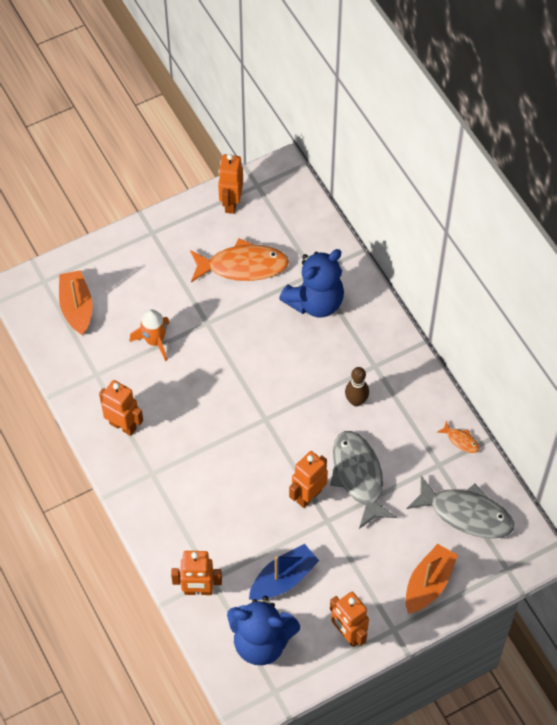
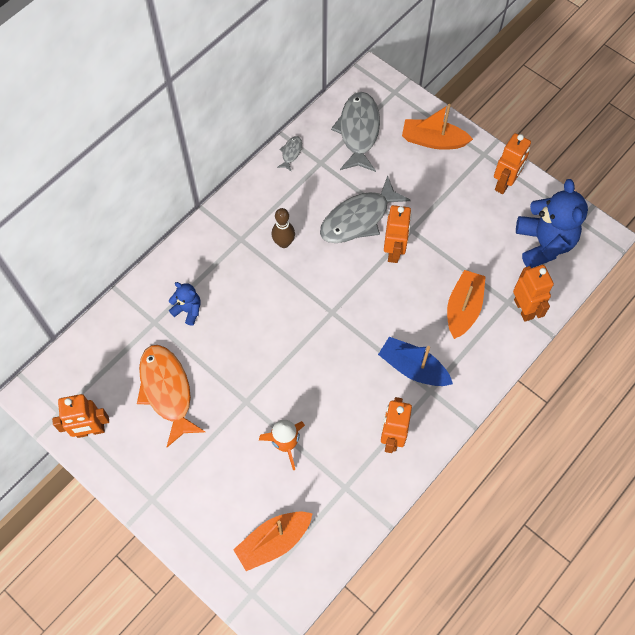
camera: 110 degrees left, 5 degrees up
blue boat [249,544,319,600] -> blue boat moved to [378,337,453,386]
blue teddy bear [279,249,344,318] -> blue teddy bear [169,282,201,326], size x0.50
orange robot [289,451,328,508] -> orange robot turned 105 degrees counterclockwise [384,205,412,263]
orange fish [437,420,479,453] -> grey fish [277,136,302,172]
none -> orange boat [447,270,486,339]

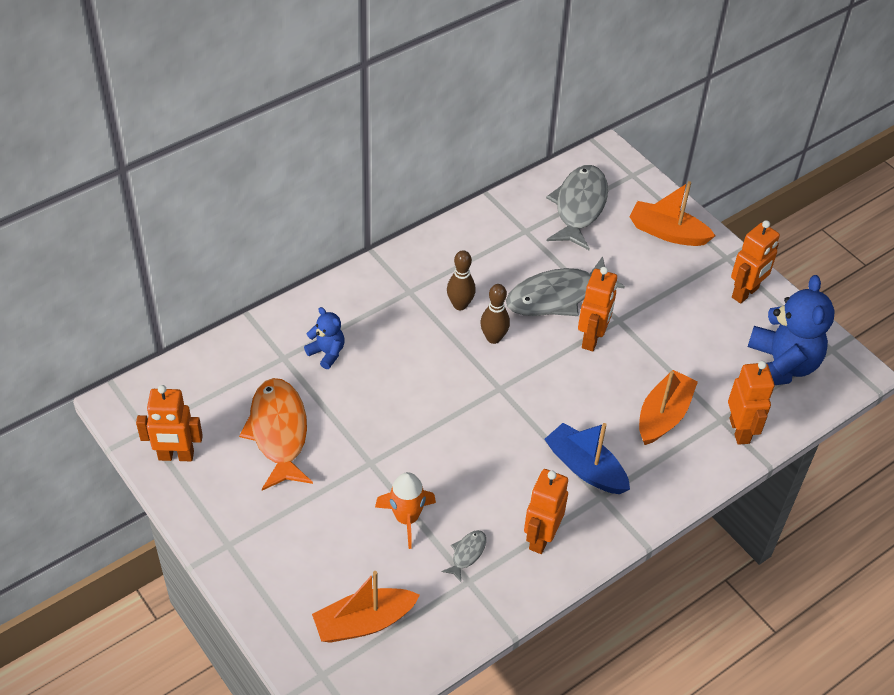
camera: 10 degrees right, 15 degrees down
grey fish [277,136,302,172] -> grey fish moved to [441,530,486,582]
none -> brown bowling pin [480,284,510,344]

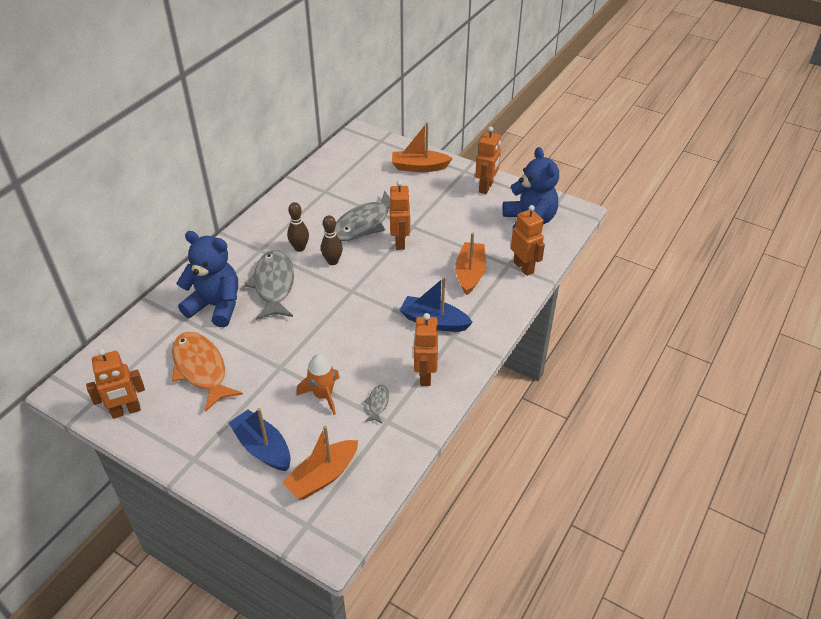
camera: 20 degrees left, 5 degrees down
blue teddy bear [304,307,345,369] -> blue teddy bear [176,231,238,327], size x1.99
grey fish [546,165,608,251] -> grey fish moved to [245,250,294,320]
none -> blue boat [228,408,291,471]

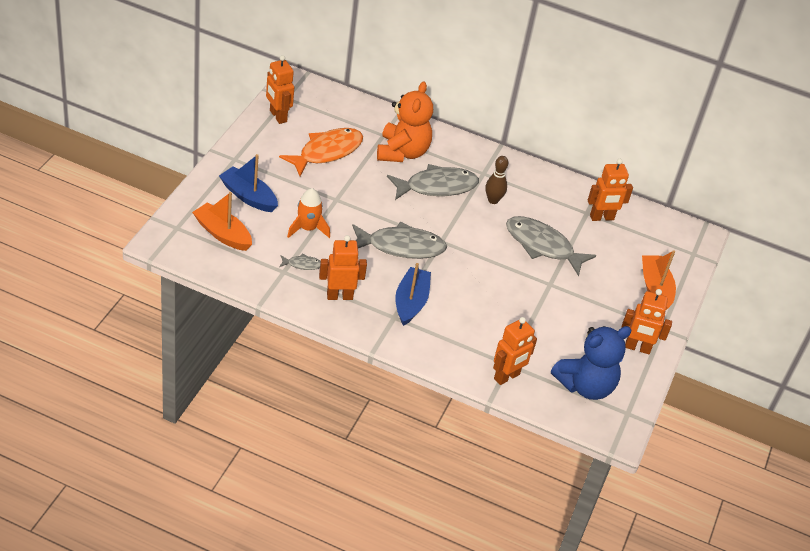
camera: 75 degrees right, 0 degrees up
blue teddy bear [176,231,238,327] -> orange teddy bear [377,81,433,162]
blue boat [228,408,291,471] -> blue boat turned 90 degrees counterclockwise [219,154,278,212]
brown bowling pin [321,215,343,265] -> none
orange robot [389,180,411,250] -> orange robot moved to [588,159,633,221]
orange boat [455,233,486,295] -> none
none -> grey fish [352,222,447,259]

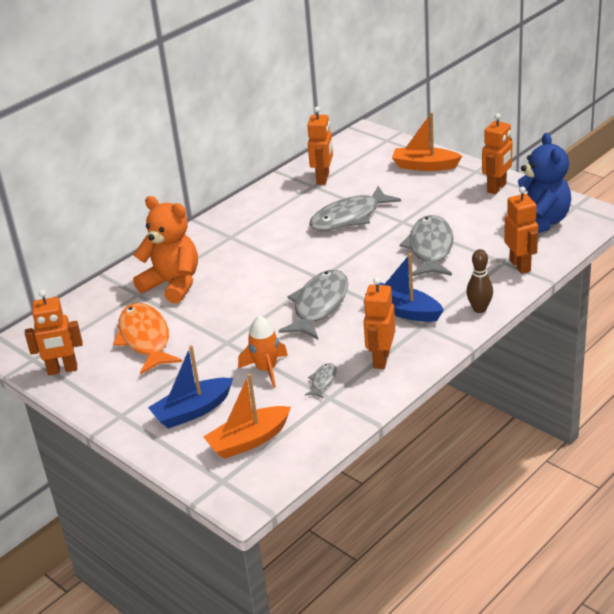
camera: 60 degrees left, 10 degrees down
grey fish [387,164,479,200] -> grey fish moved to [400,215,454,276]
brown bowling pin [485,156,508,204] -> brown bowling pin moved to [466,249,493,313]

